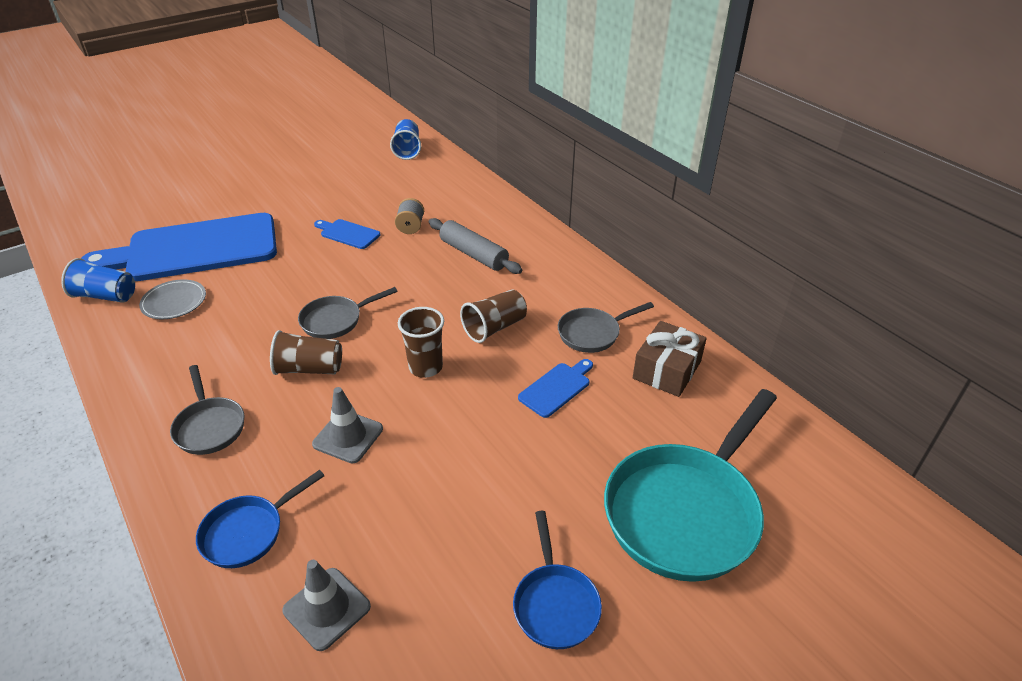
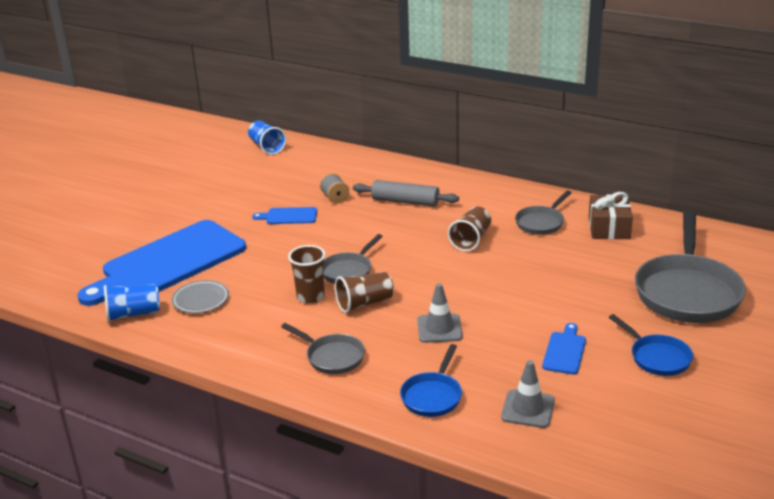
camera: 25 degrees left, 10 degrees down
brown cup [398,307,444,378] -> brown cup moved to [288,245,325,304]
blue cutting board [518,359,593,418] -> blue cutting board moved to [542,323,586,375]
turquoise pan [604,389,777,582] -> grey pan [635,211,746,323]

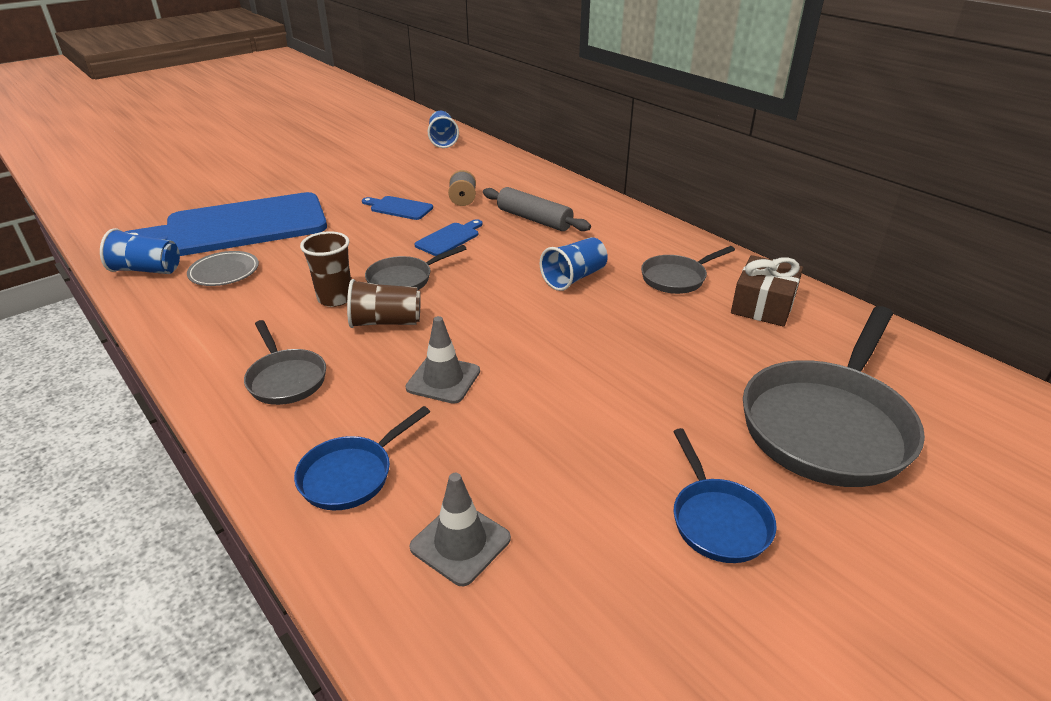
camera: 20 degrees right, 5 degrees up
brown cup [448,206,491,252] -> blue cup [540,237,608,291]
blue cutting board [542,323,586,375] -> blue cutting board moved to [415,219,483,256]

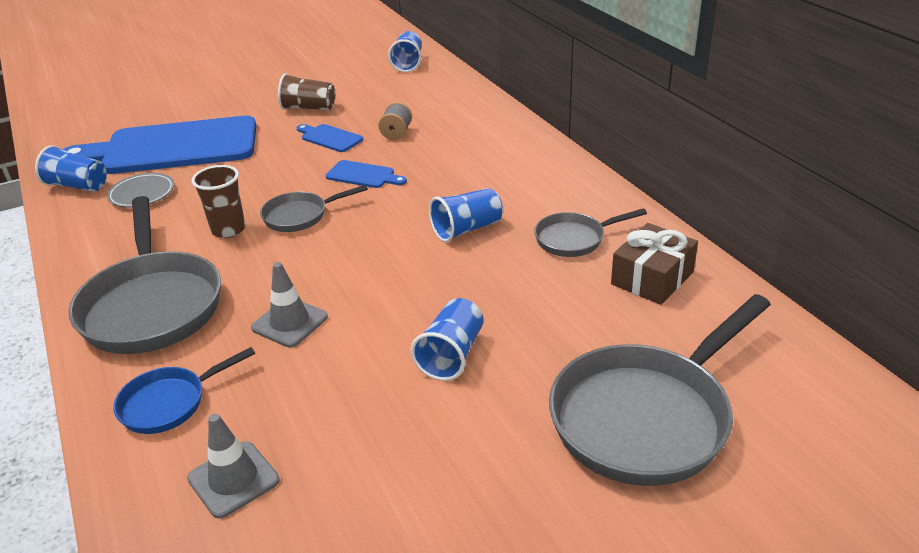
camera: 15 degrees right, 0 degrees up
grey pan [244,320,326,405] -> grey pan [68,196,221,354], size x1.95
brown cup [347,279,421,328] -> brown cup moved to [278,73,335,110]
blue cutting board [415,219,483,256] -> blue cutting board turned 60 degrees clockwise [326,160,407,188]
grey rolling pin [483,187,591,231] -> none
blue pan [673,428,777,563] -> none
none -> blue cup [411,298,483,381]

